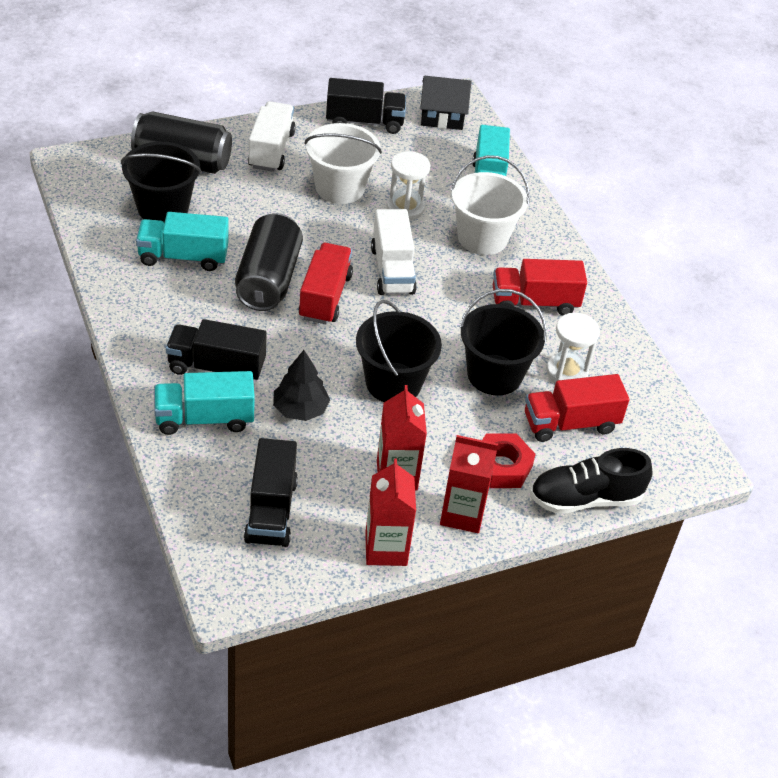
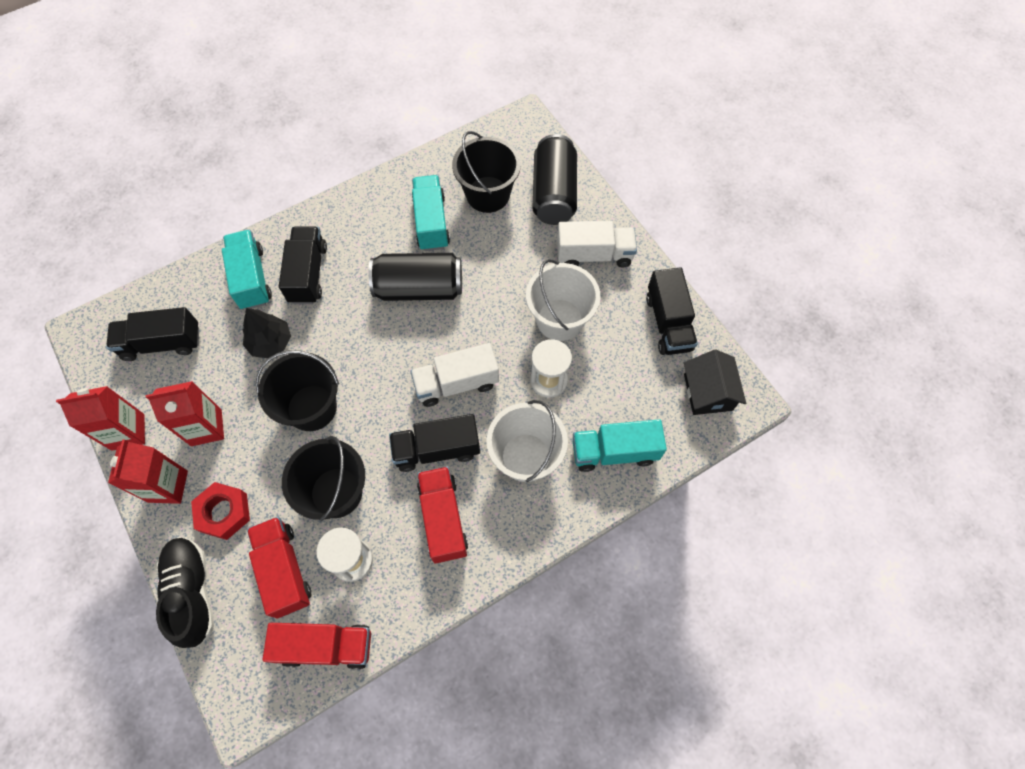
camera: 85 degrees right, 20 degrees up
red truck [298,243,353,324] -> red truck moved to [263,622,371,669]
none -> black truck [389,414,480,472]

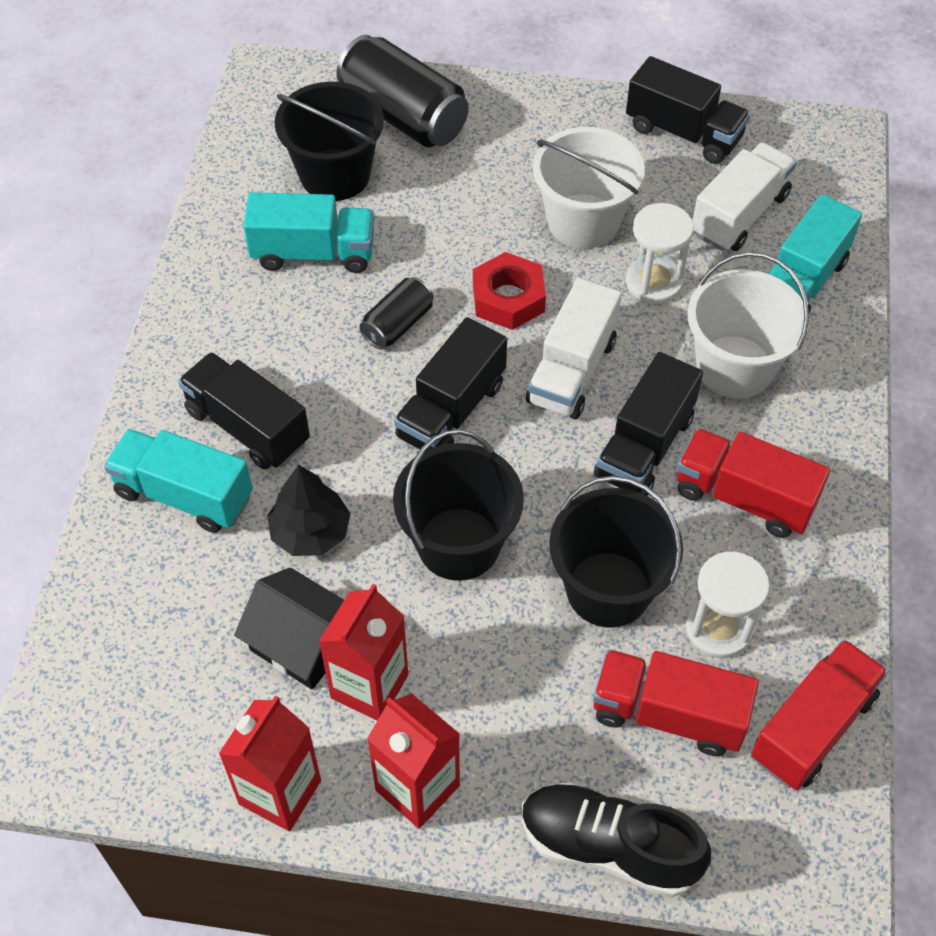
camera: 50 degrees left, 10 degrees down
black truck [106,307,199,361] -> black truck moved to [394,317,507,450]
red nut [191,482,250,540] -> red nut moved to [473,252,546,330]
black can [369,253,462,301] -> black can [359,277,433,349], size x0.53
turquoise truck [412,175,450,251] -> turquoise truck turned 150 degrees clockwise [243,192,374,273]
white truck [557,221,637,267] -> white truck moved to [692,142,797,251]
black house [684,349,746,415] -> black house moved to [234,567,344,690]

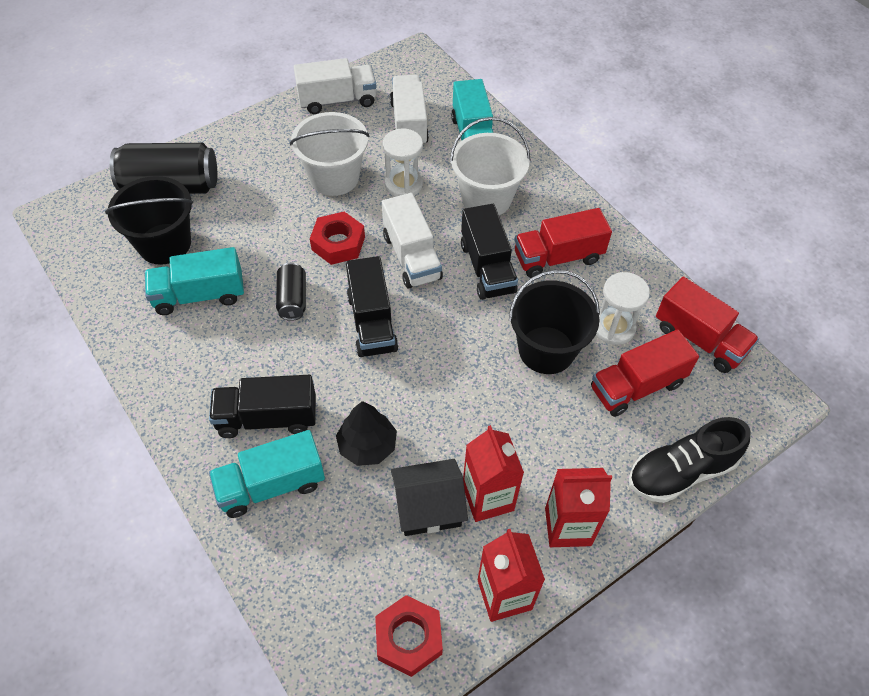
camera: 45 degrees left, 0 degrees up
turquoise truck [243,192,374,273] -> turquoise truck turned 150 degrees counterclockwise [145,247,244,315]
black bucket [393,429,524,581] -> none
black truck [626,56,750,164] -> white truck [294,58,376,114]
red truck [751,639,888,790] -> red truck turned 135 degrees clockwise [656,277,759,373]
none -> red nut [375,595,443,677]

